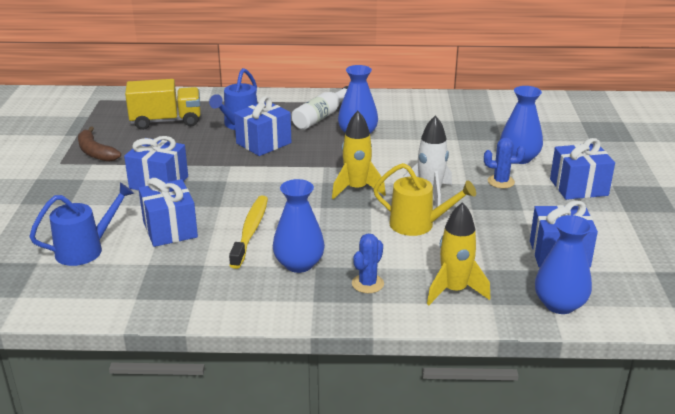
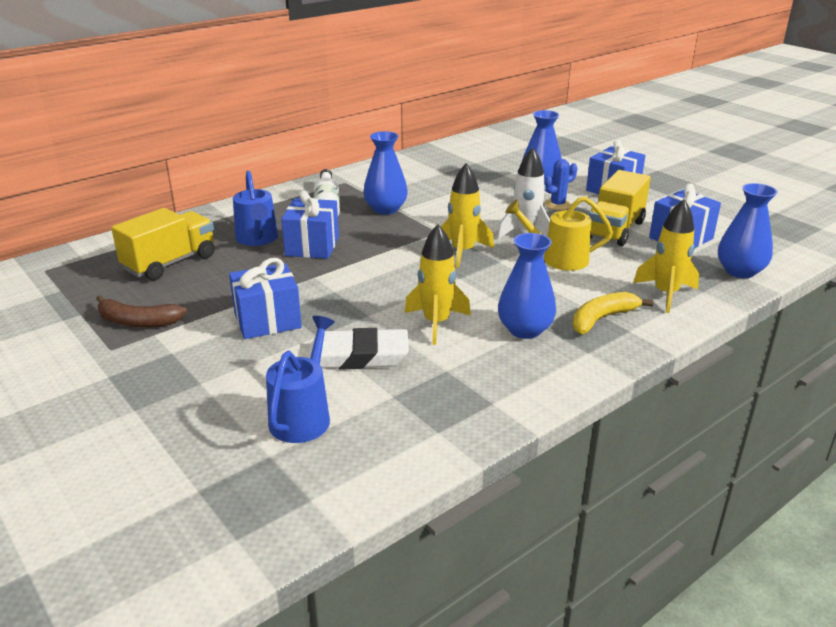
camera: 40 degrees left, 0 degrees up
blue gift [138,178,198,247] -> white eraser [308,328,409,369]
yellow toothbrush [229,196,268,269] -> yellow rocket [404,224,471,345]
blue cactus [352,234,384,293] -> yellow banana [573,292,654,334]
yellow watering can [373,163,476,236] -> yellow watering can turned 150 degrees counterclockwise [505,196,613,271]
none -> yellow truck [588,170,651,246]

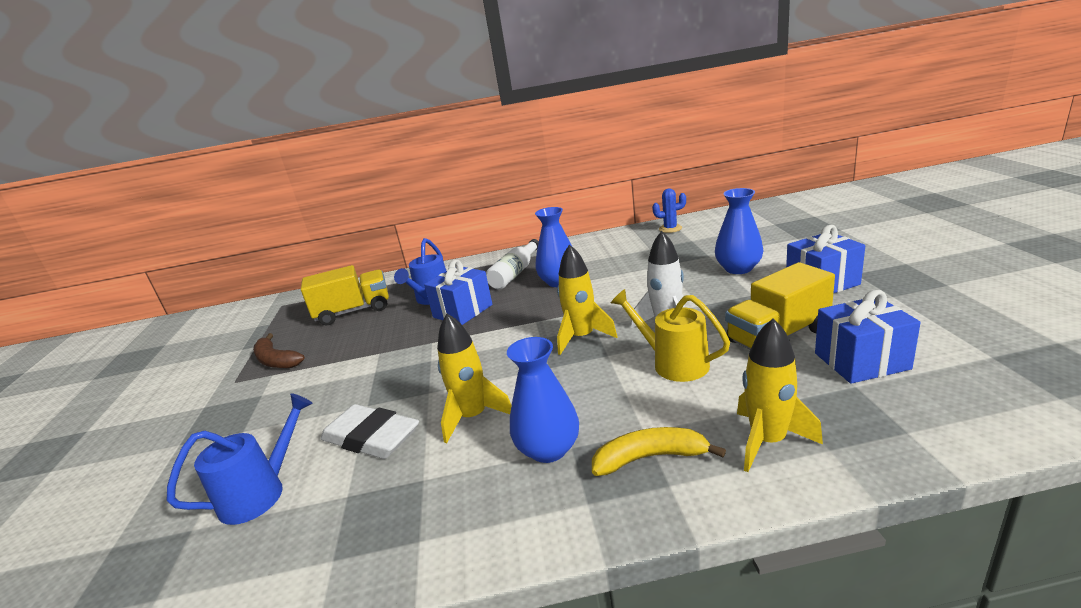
camera: 35 degrees right, 5 degrees down
blue gift [229,258,302,339] -> none
blue cactus [544,159,577,210] -> blue cactus moved to [652,188,686,233]
blue vase [718,183,778,278] -> none

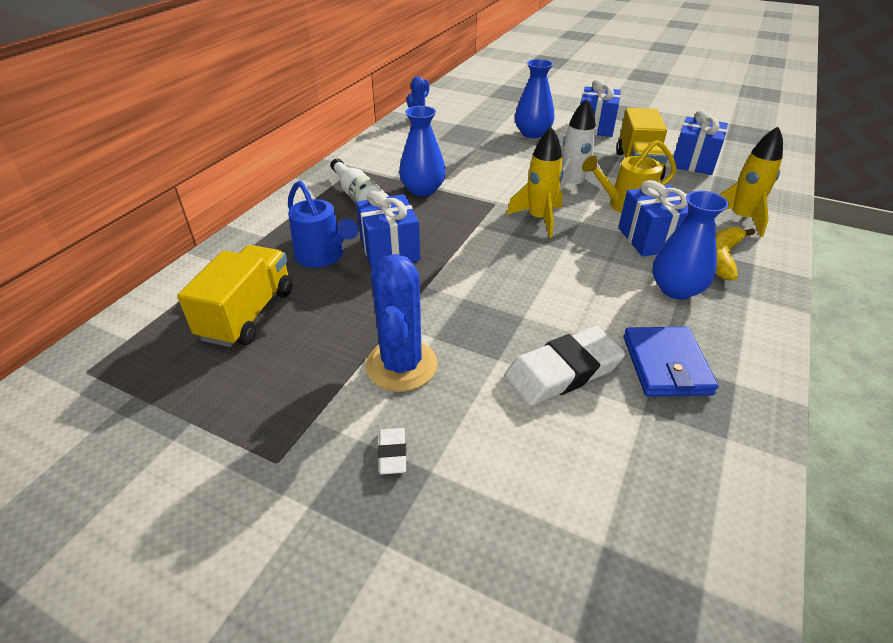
camera: 60 degrees left, 15 degrees up
blue watering can [167,393,313,525] -> none
brown banana [253,333,305,368] -> none
yellow rocket [437,314,511,444] -> none
none -> blue cactus [366,254,438,392]
none -> white eraser [378,428,406,475]
none -> blue gift [618,180,690,257]
none -> blue wallet [623,327,718,396]

